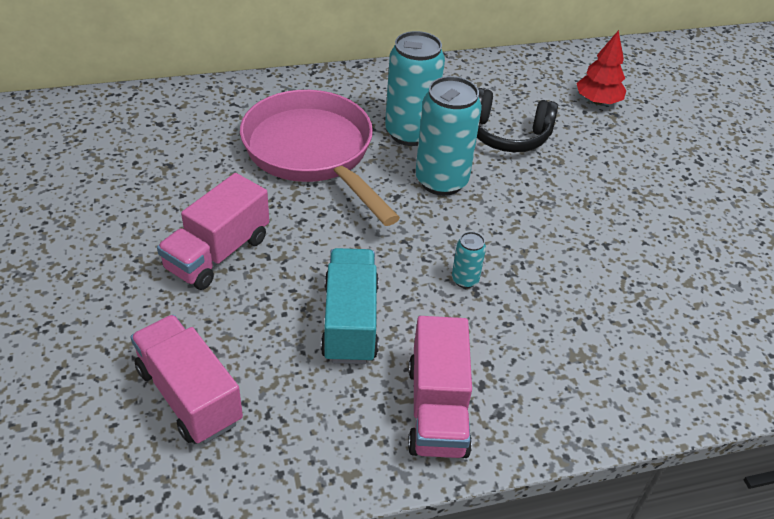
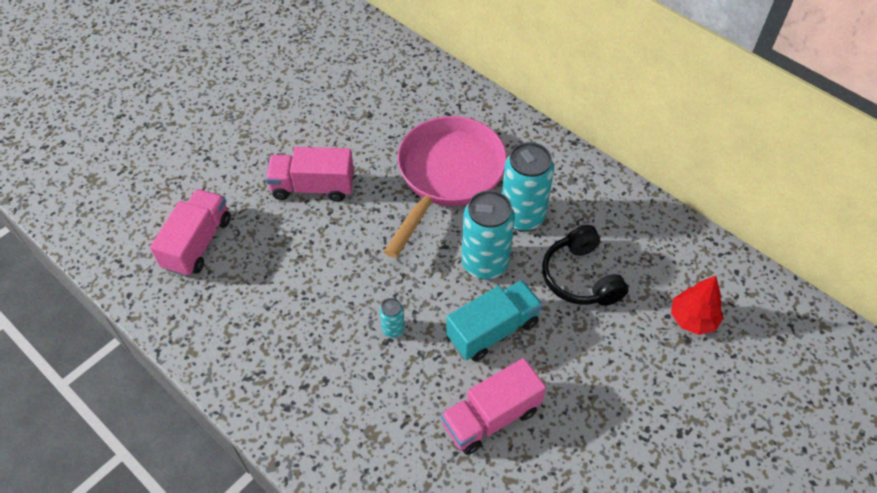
camera: 60 degrees right, 10 degrees up
turquoise truck [321,248,379,364] -> turquoise truck moved to [446,280,543,362]
pink truck [408,316,472,458] -> pink truck moved to [441,358,546,455]

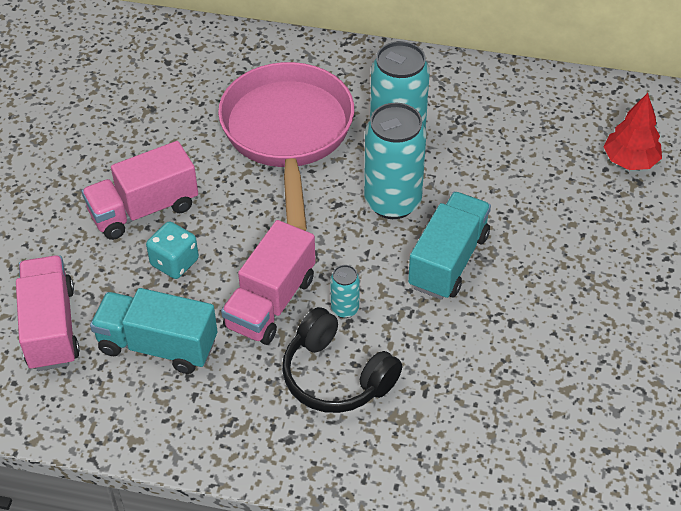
camera: 30 degrees left, 5 degrees down
pink truck [441,358,546,455] -> pink truck moved to [221,220,316,345]
black headphones [542,225,628,306] -> black headphones moved to [282,307,402,413]
none -> turquoise truck [90,288,217,374]
none -> turquoise dice [146,221,199,279]

